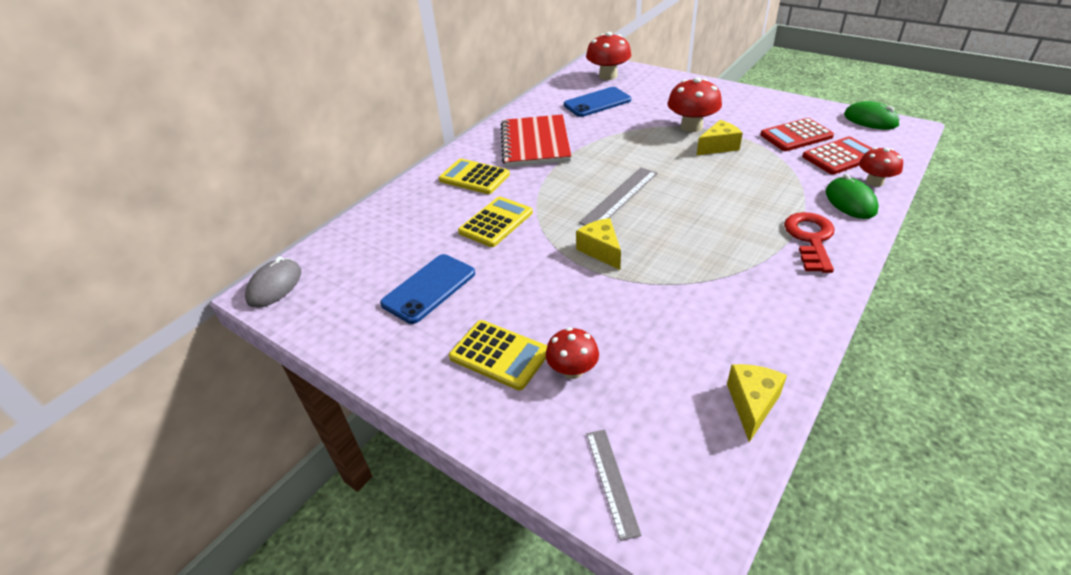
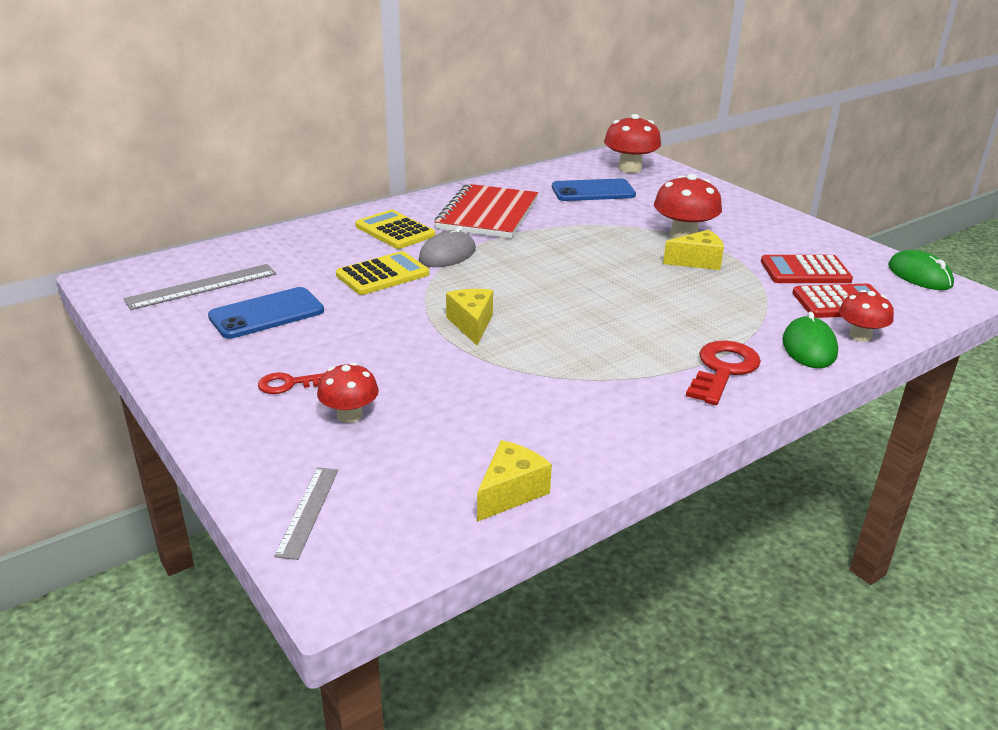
camera: 15 degrees right, 10 degrees down
grey mouse [245,256,301,308] -> grey mouse moved to [419,227,476,267]
yellow calculator [449,320,547,390] -> red key [258,373,324,394]
grey ruler [579,167,657,226] -> grey ruler moved to [123,264,276,310]

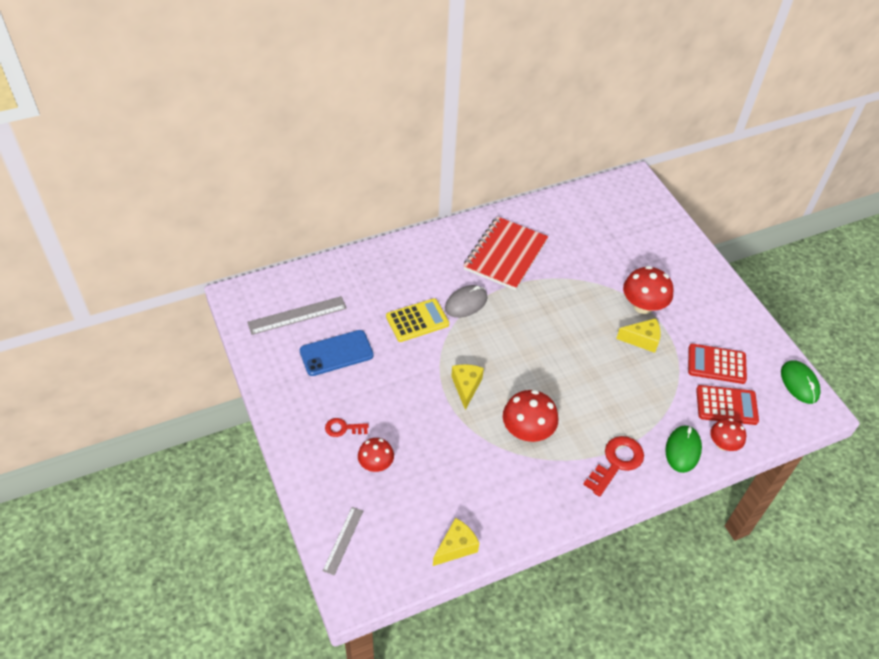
camera: 10 degrees right, 20 degrees up
yellow calculator [355,210,435,249] -> none
blue phone [552,178,636,201] -> none
red mushroom [604,114,661,173] -> red mushroom moved to [503,390,558,442]

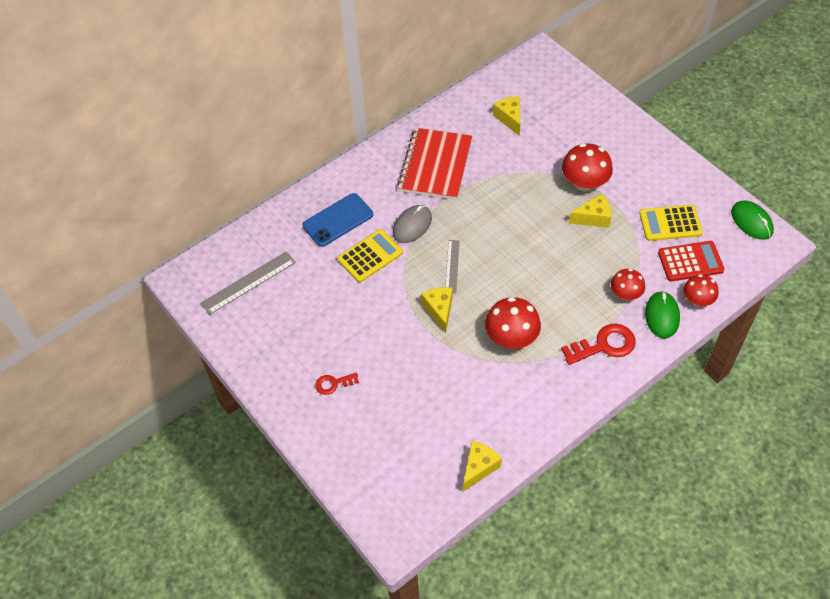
camera: 10 degrees left, 5 degrees up
blue phone [300,330,374,376] -> blue phone moved to [302,193,373,247]
grey ruler [323,507,363,575] -> grey ruler moved to [445,240,459,293]
red mushroom [358,438,394,472] -> red mushroom moved to [611,268,645,300]
red key [583,436,644,497] -> red key turned 45 degrees clockwise [561,324,636,365]
red calculator [688,344,747,384] -> yellow calculator [639,205,703,241]
none -> yellow cheese [493,96,520,136]

